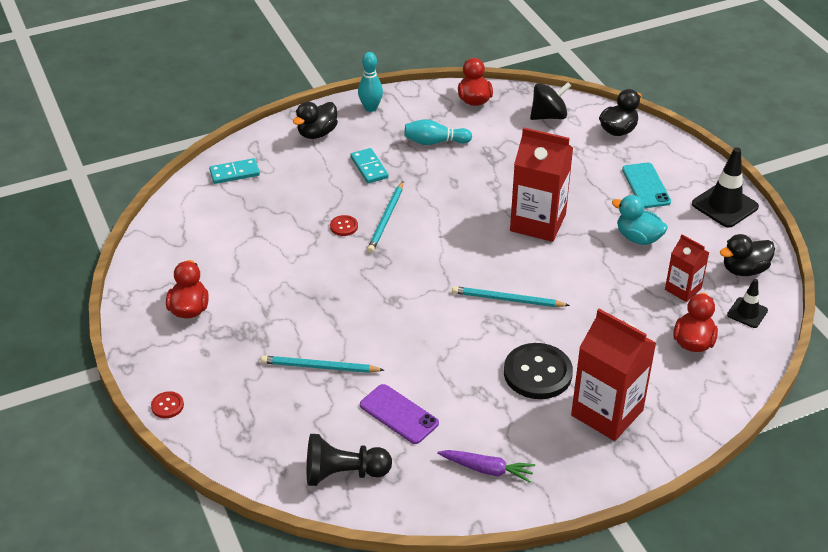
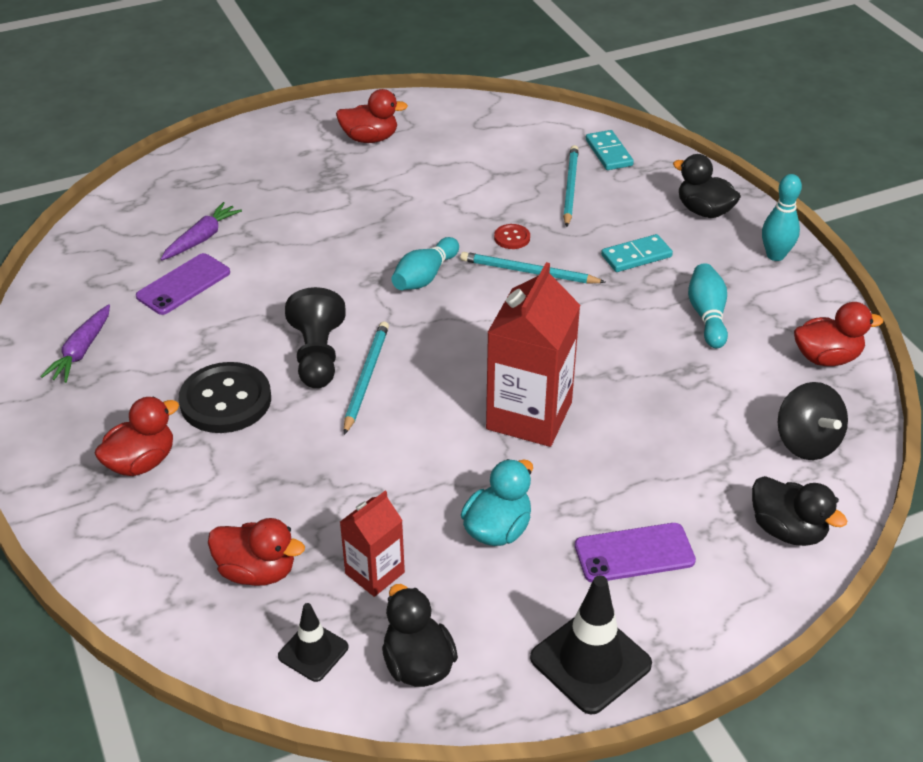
camera: 90 degrees right, 0 degrees up
red button [151,391,184,418] -> none
turquoise pencil [261,356,384,373] -> turquoise pencil moved to [563,145,579,227]
black pawn [307,434,392,486] -> black pawn moved to [285,287,346,388]
red carton [571,309,656,441] -> red duck [95,397,179,476]
turquoise phone [622,163,671,208] -> purple phone [575,523,696,583]
none -> purple carrot [161,202,242,260]
none -> turquoise bowling pin [392,237,459,290]

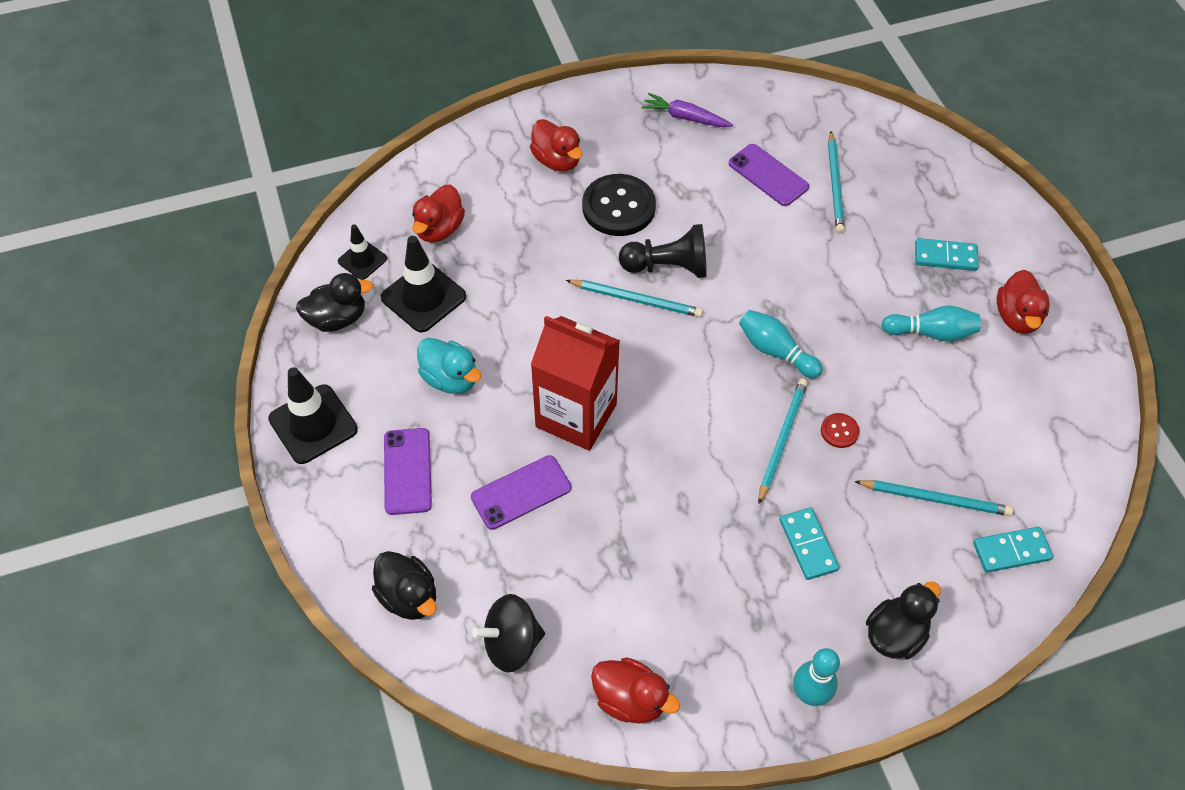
camera: 95 degrees right, 15 degrees up
purple carrot [161,202,242,260] -> turquoise pencil [828,131,845,233]
red carton [340,491,405,597] -> black traffic cone [381,236,466,333]
turquoise bowling pin [688,263,728,348] -> turquoise bowling pin moved to [882,305,981,342]
black duck [752,476,847,546] -> black duck turned 90 degrees counterclockwise [372,551,436,620]
red duck [794,302,883,366] -> red duck turned 60 degrees counterclockwise [591,657,680,724]
none -> purple phone [471,455,571,530]
none -> turquoise domino [915,238,979,271]

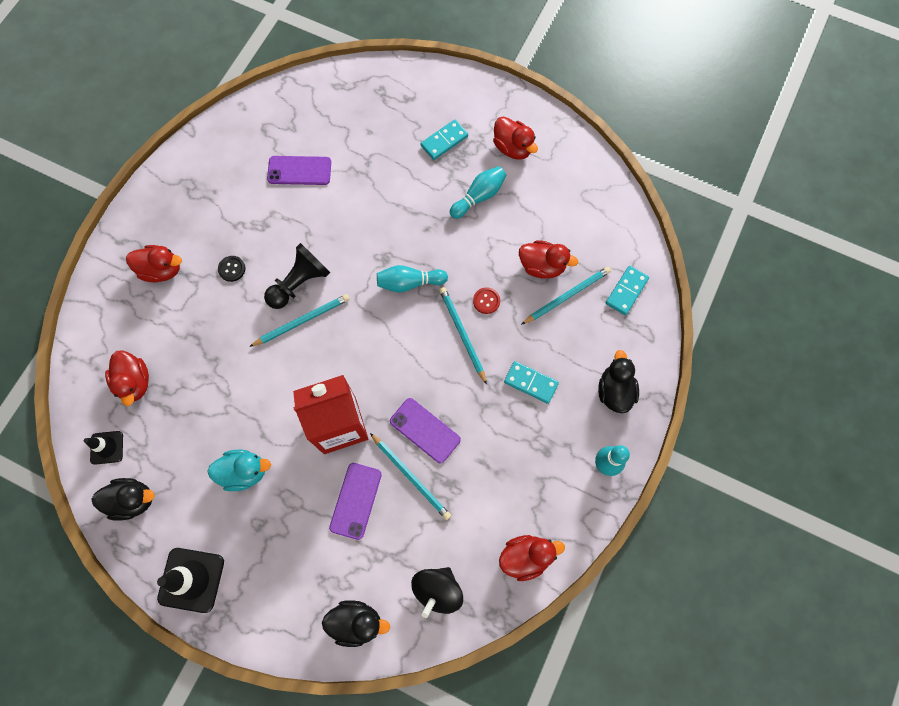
camera: 45 degrees left, 15 degrees up
black duck [296,273,373,332] -> black duck turned 60 degrees clockwise [91,478,155,521]
black traffic cone [381,236,466,333] -> none
purple phone [384,428,432,515] -> purple phone moved to [390,398,461,463]
black button [582,174,656,236] -> black button [218,256,246,282], size x0.46
purple carrot [641,93,733,127] -> none
turquoise pencil [828,131,845,233] -> turquoise pencil moved to [370,433,451,520]
none -> red duck [519,240,578,279]

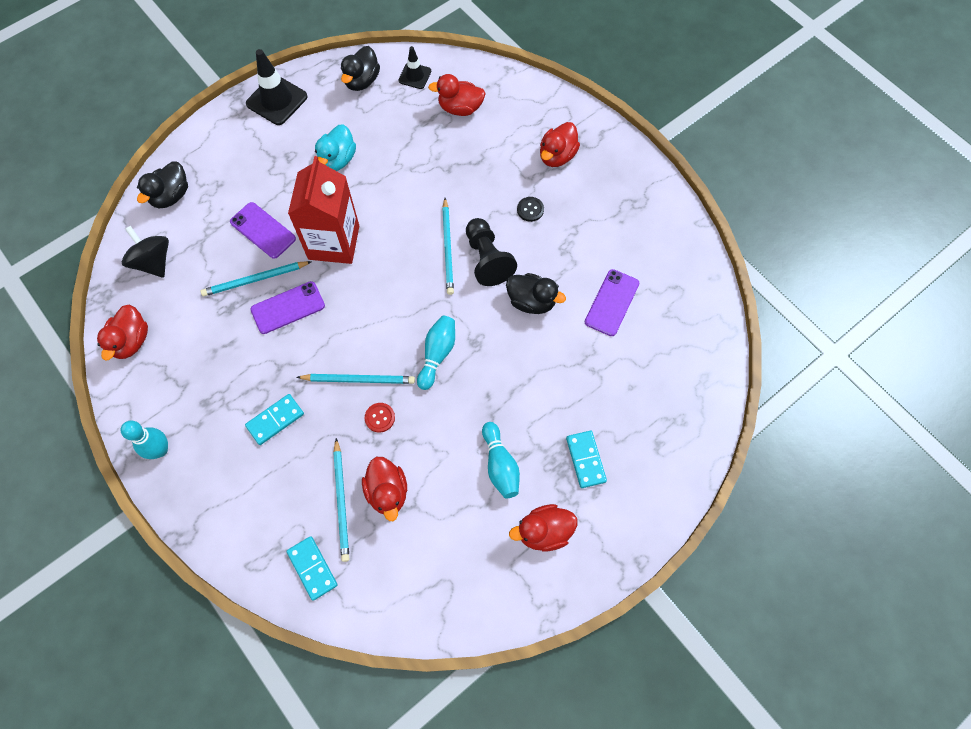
camera: 115 degrees right, 5 degrees down
red duck [519,240,578,279] -> red duck turned 60 degrees counterclockwise [362,457,407,521]
black duck [598,350,639,413] -> black duck moved to [506,273,566,314]

